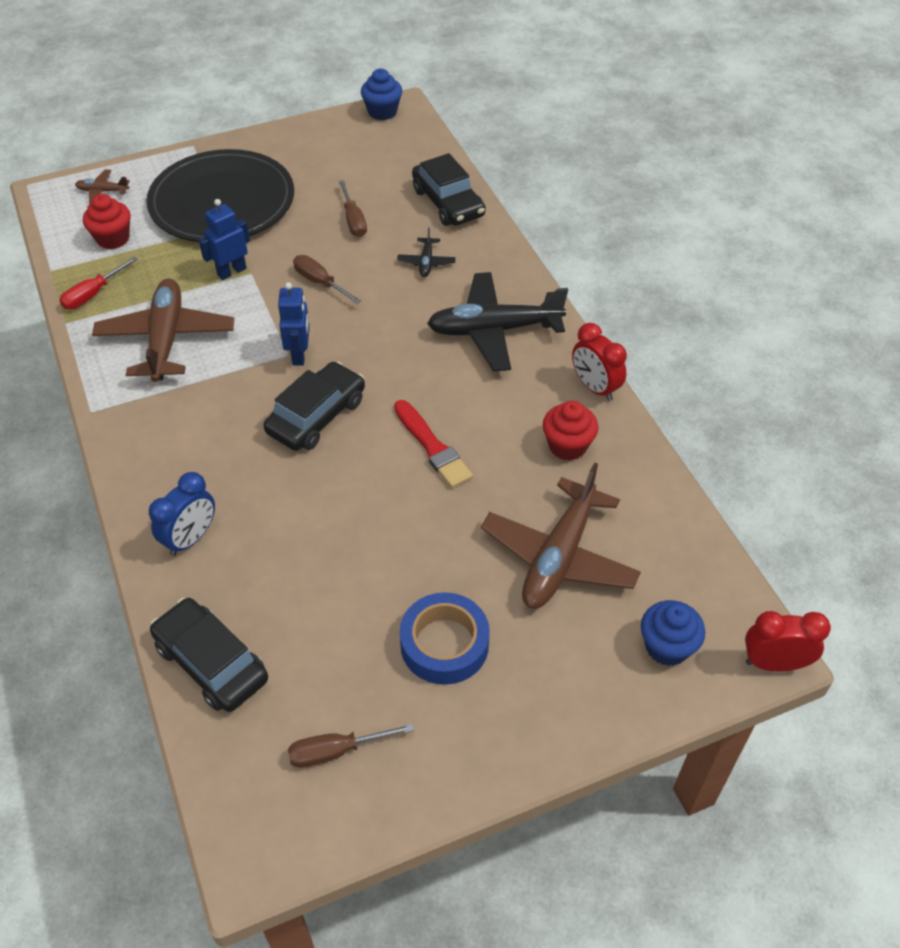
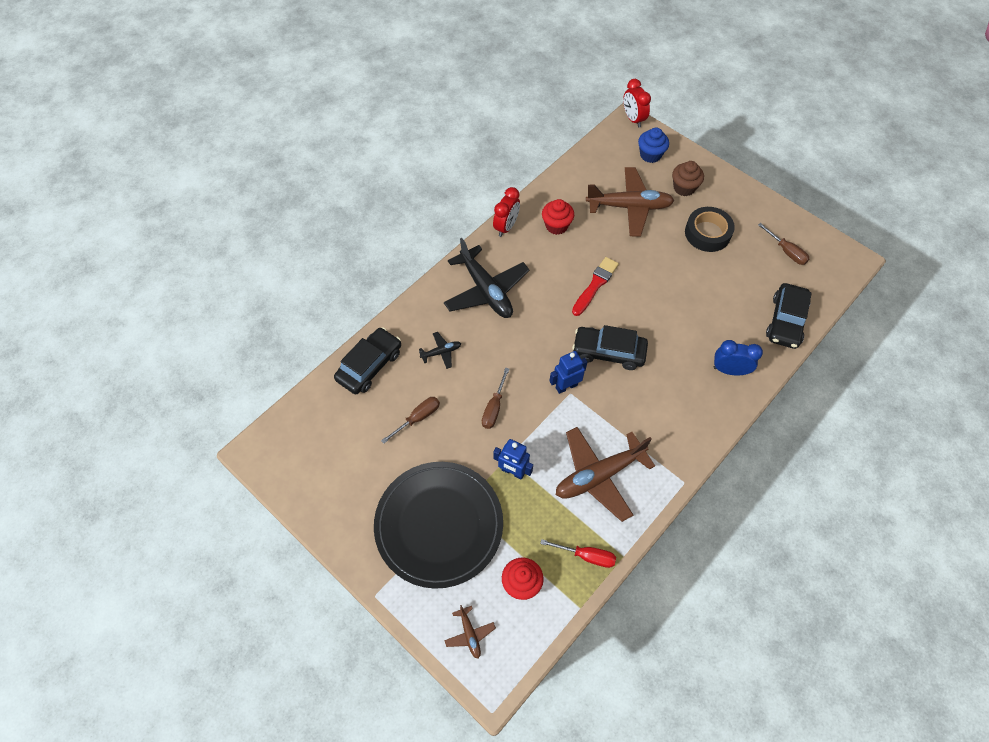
camera: 115 degrees left, 10 degrees up
blue cupcake [361,69,402,120] -> none
blue tape [400,592,490,685] -> black tape [685,207,735,252]
none -> brown cupcake [672,161,704,196]

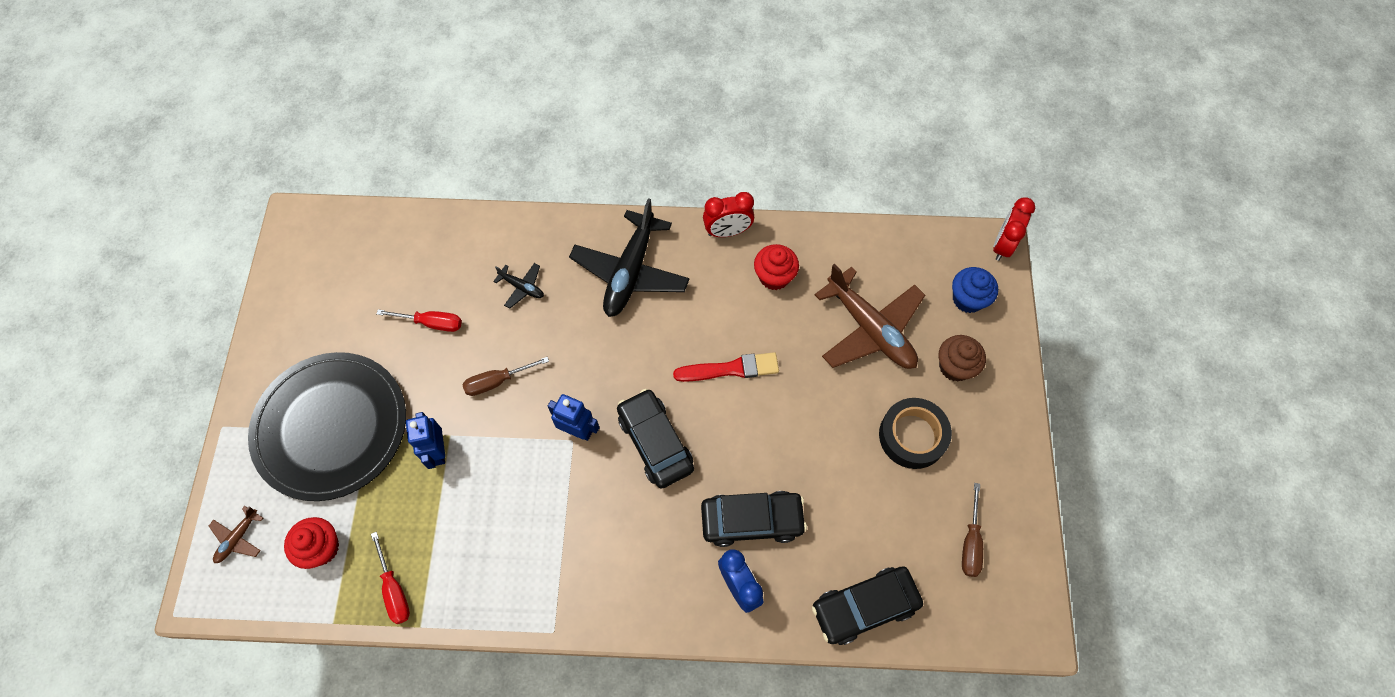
camera: 50 degrees right, 5 degrees up
black car [334,327,401,395] -> black car moved to [701,491,807,547]
brown screwdriver [381,397,440,444] -> red screwdriver [377,309,462,332]
brown plane [556,427,655,522] -> none

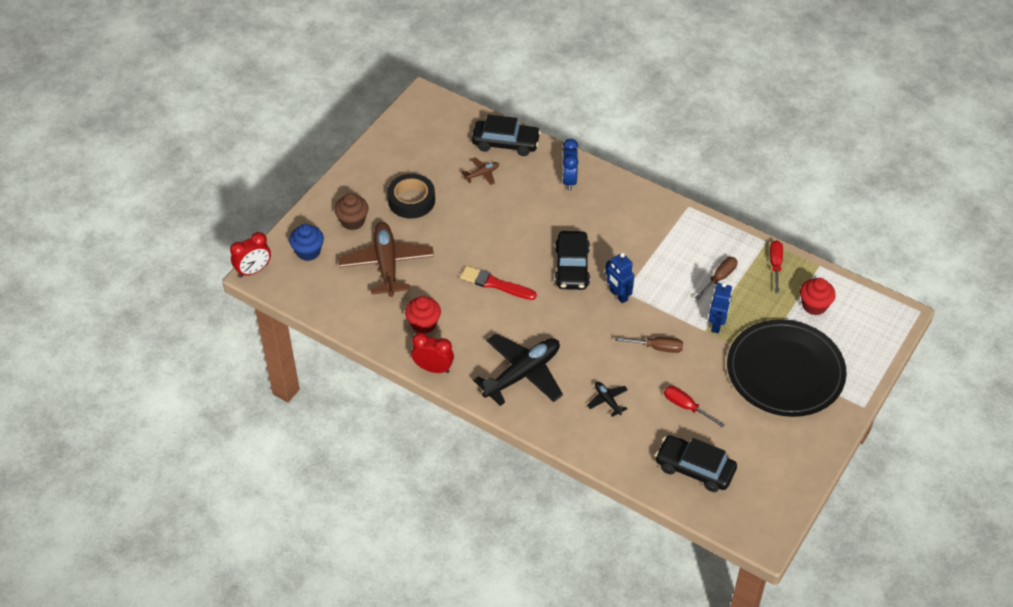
camera: 150 degrees left, 15 degrees down
brown plane [209,506,263,563] -> brown plane moved to [461,157,499,185]
black car [701,491,807,547] -> black car moved to [655,435,737,492]
brown screwdriver [962,483,983,577] -> brown screwdriver moved to [694,257,737,300]

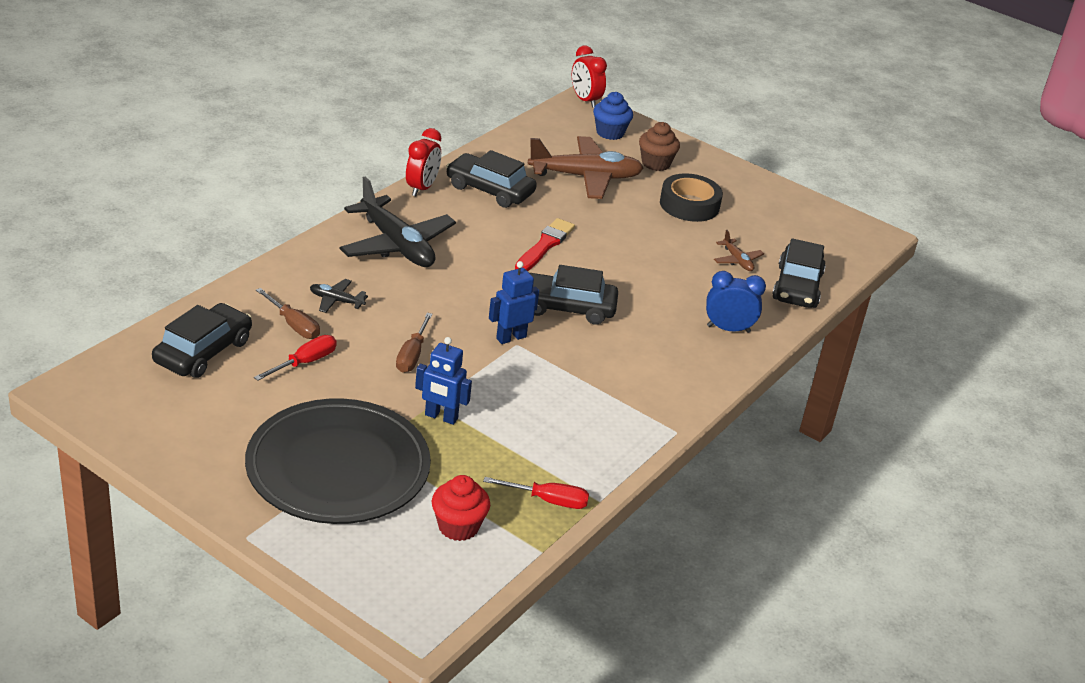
camera: 90 degrees right, 15 degrees down
red cupcake [405,296,441,334] -> black car [446,150,537,208]
black plane [587,382,628,417] -> black plane turned 135 degrees counterclockwise [310,279,368,313]
brown screwdriver [694,257,737,300] -> brown screwdriver moved to [256,288,320,339]

